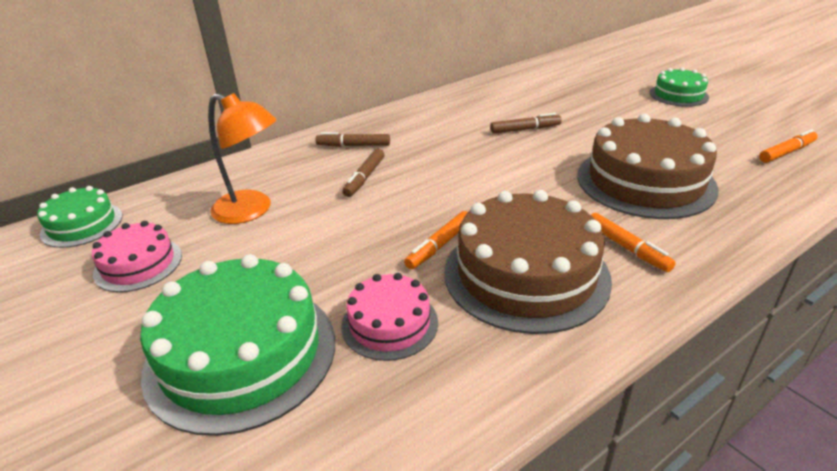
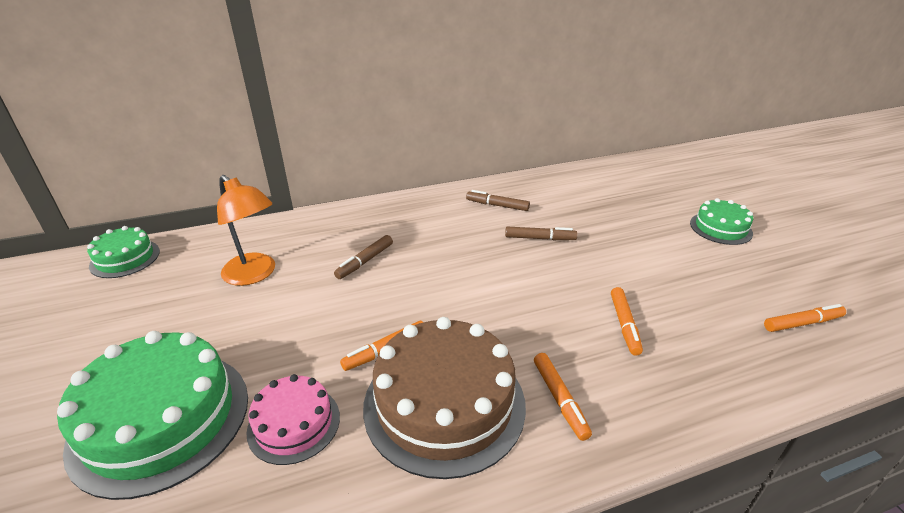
camera: 15 degrees right, 0 degrees up
pink cake [92,221,182,292] -> none
brown marker [316,132,390,147] -> brown marker moved to [466,190,530,211]
brown cake [578,114,719,219] -> orange marker [611,287,643,356]

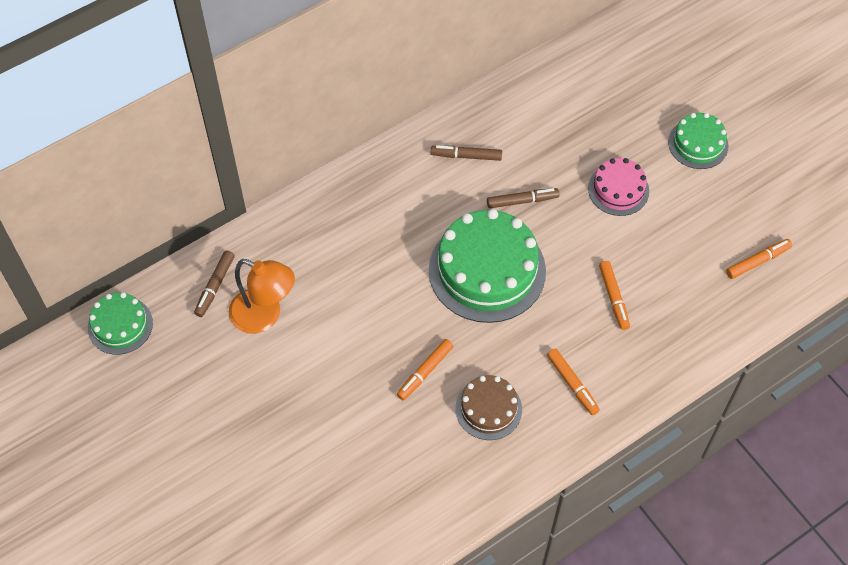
camera: 15 degrees left, 25 degrees up
green cake [57,331,248,500] -> green cake moved to [429,209,546,323]
pink cake [246,374,340,465] -> pink cake moved to [588,158,649,216]
brown marker [334,235,393,279] -> brown marker moved to [194,250,235,317]
brown cake [363,317,526,479] -> brown cake [456,375,522,440], size x0.54

